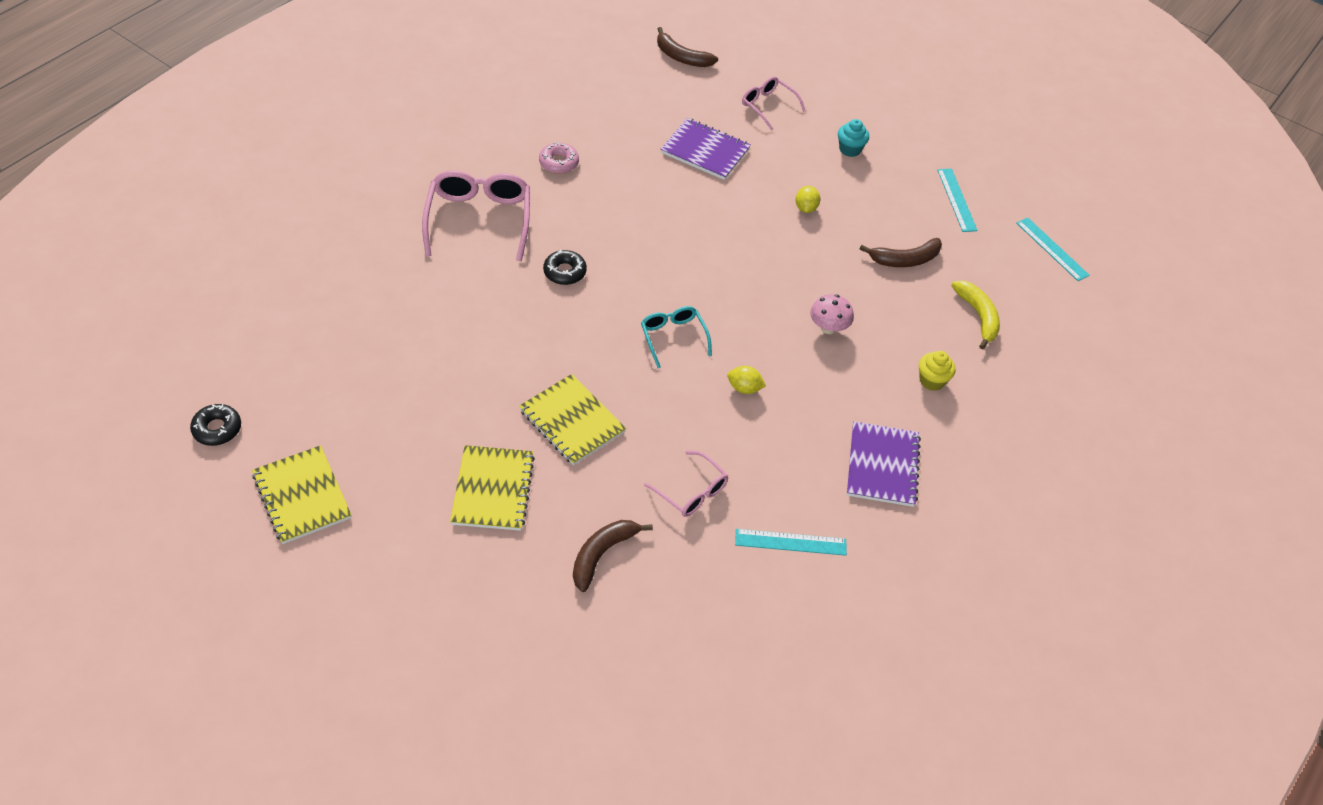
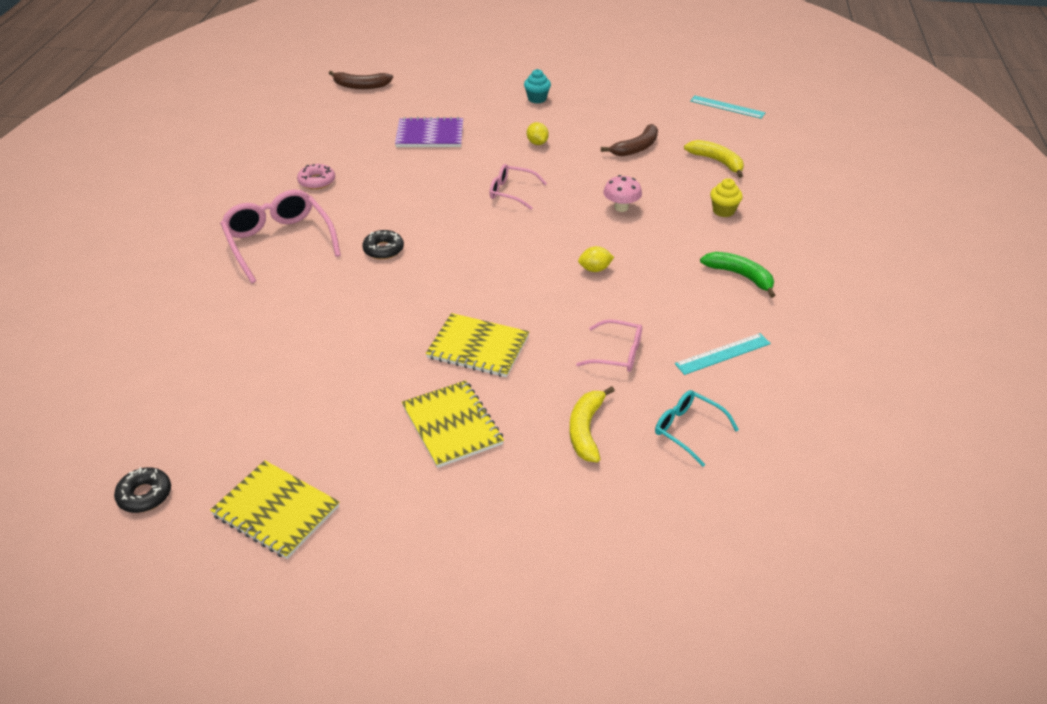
camera: 25 degrees left, 10 degrees down
brown banana [573,520,653,592] -> yellow banana [569,386,615,462]
turquoise glasses [641,306,712,368] -> turquoise glasses moved to [655,390,739,467]
pink glasses [742,76,806,130] -> pink glasses moved to [490,164,547,210]
purple notebook [847,421,921,507] -> green banana [700,252,776,298]
turquoise ruler [937,168,978,232] -> none

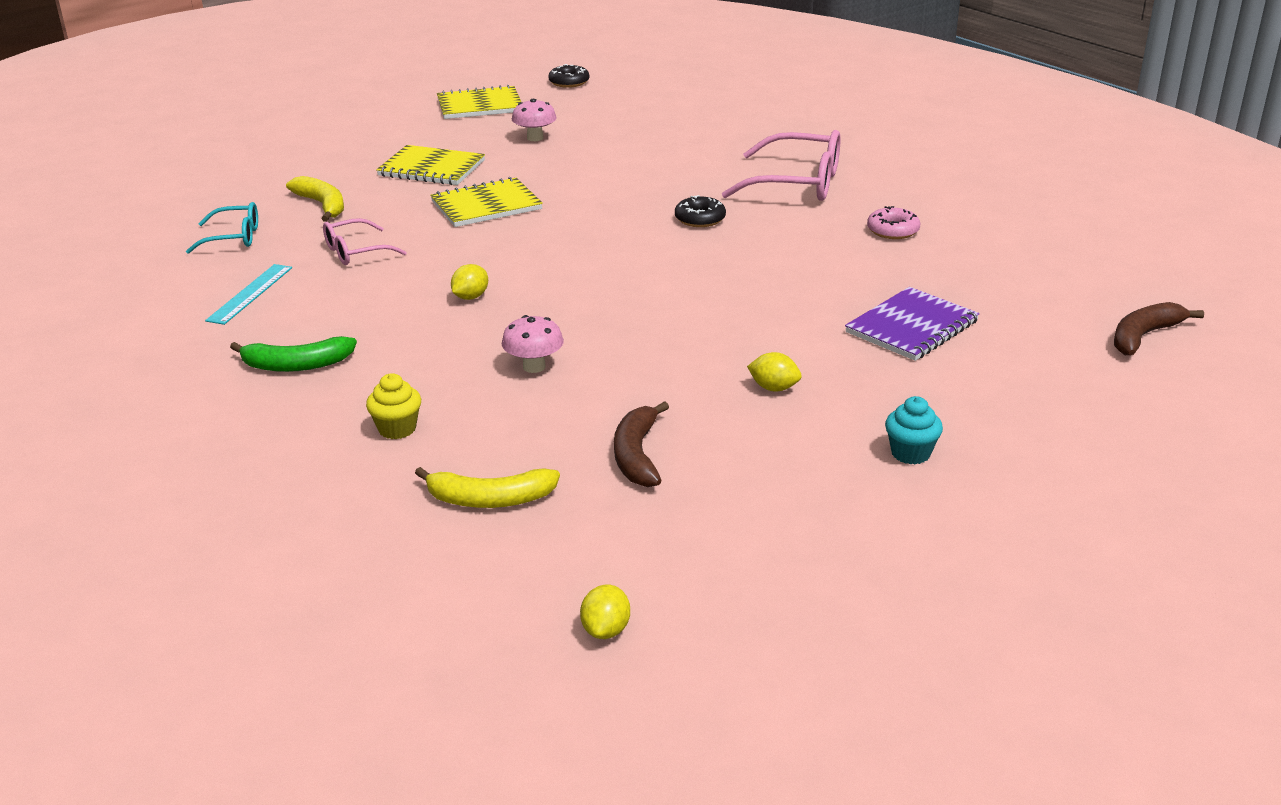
camera: 135 degrees right, 10 degrees down
pink glasses [490,164,547,210] -> none
turquoise ruler [690,95,766,119] -> yellow lemon [580,584,630,639]
none -> pink mushroom [512,99,557,141]

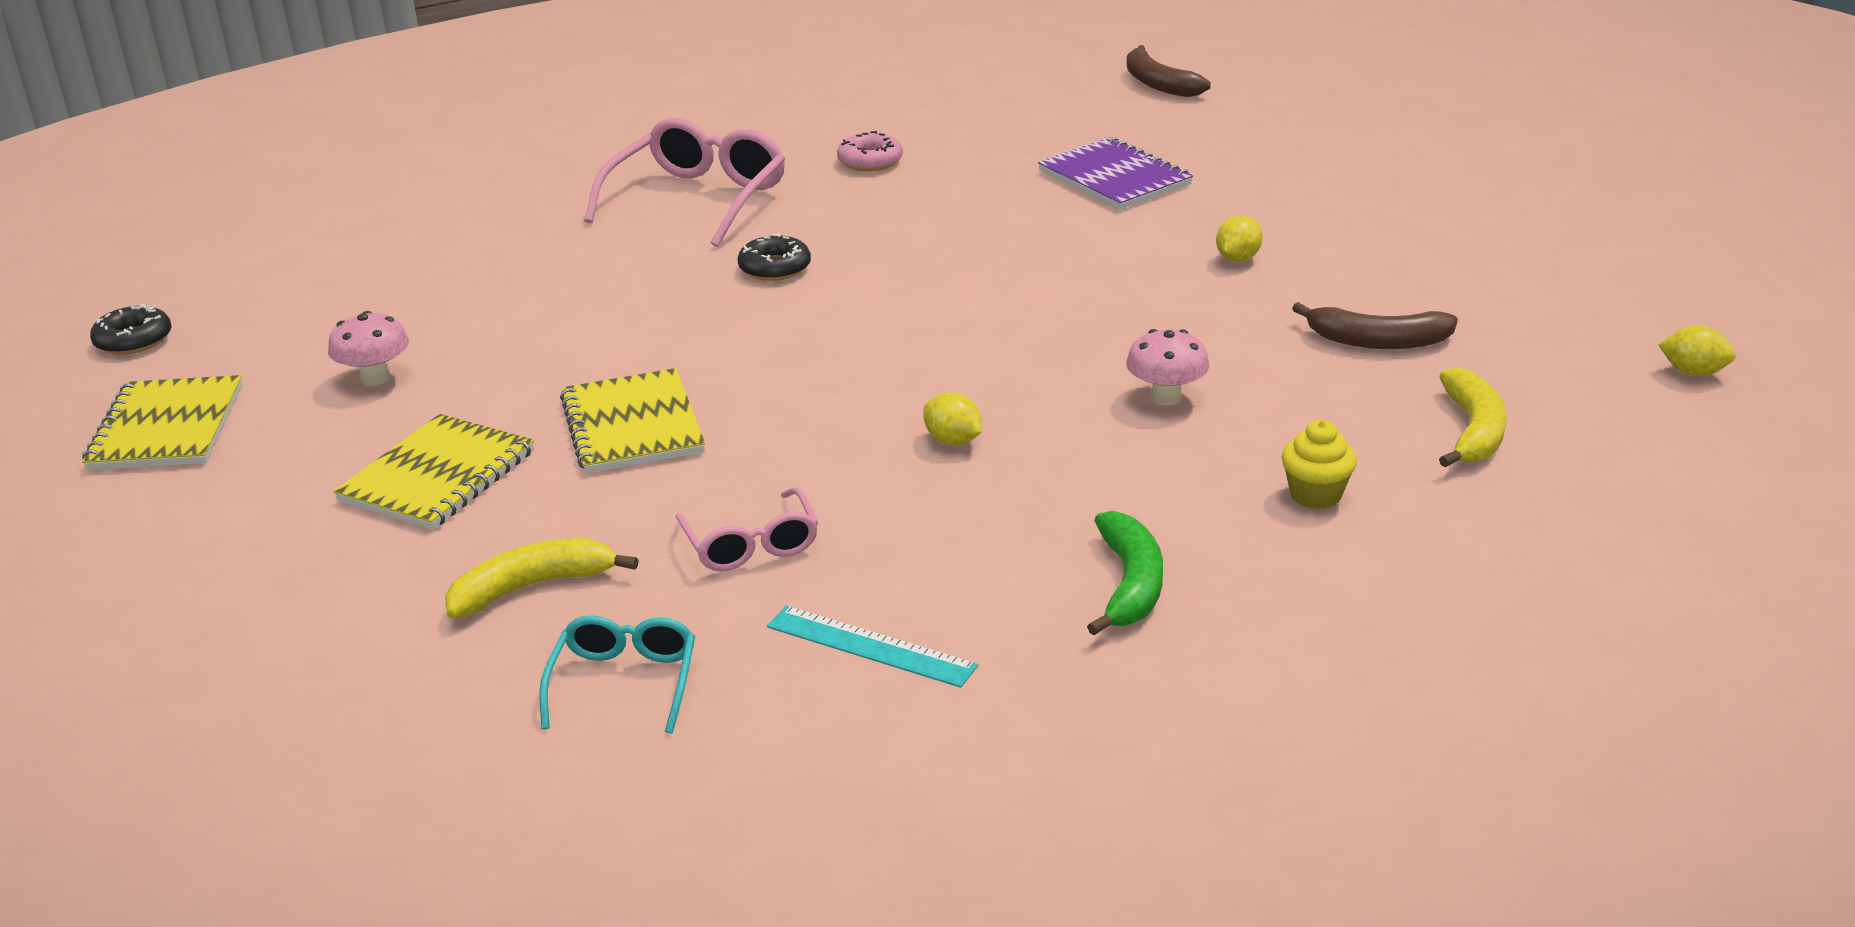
camera: 80 degrees left, 0 degrees up
turquoise cupcake [885,396,943,465] -> none

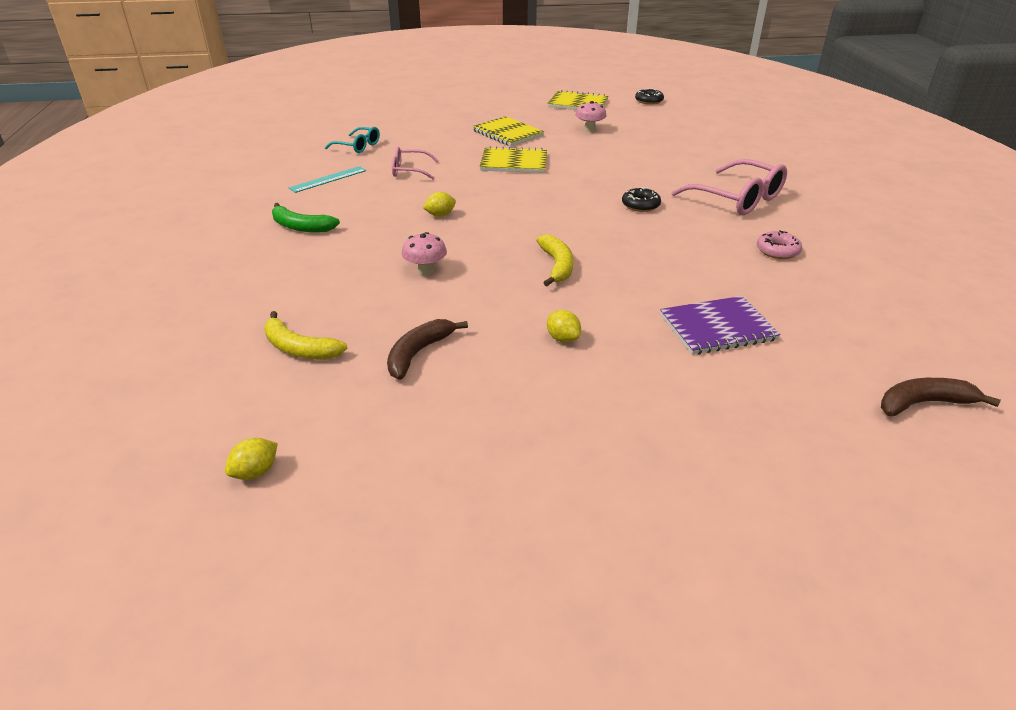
camera: 110 degrees right, 5 degrees up
yellow banana [445,538,639,618] -> yellow banana moved to [536,234,573,286]
yellow cupcake [1281,420,1357,509] -> none

